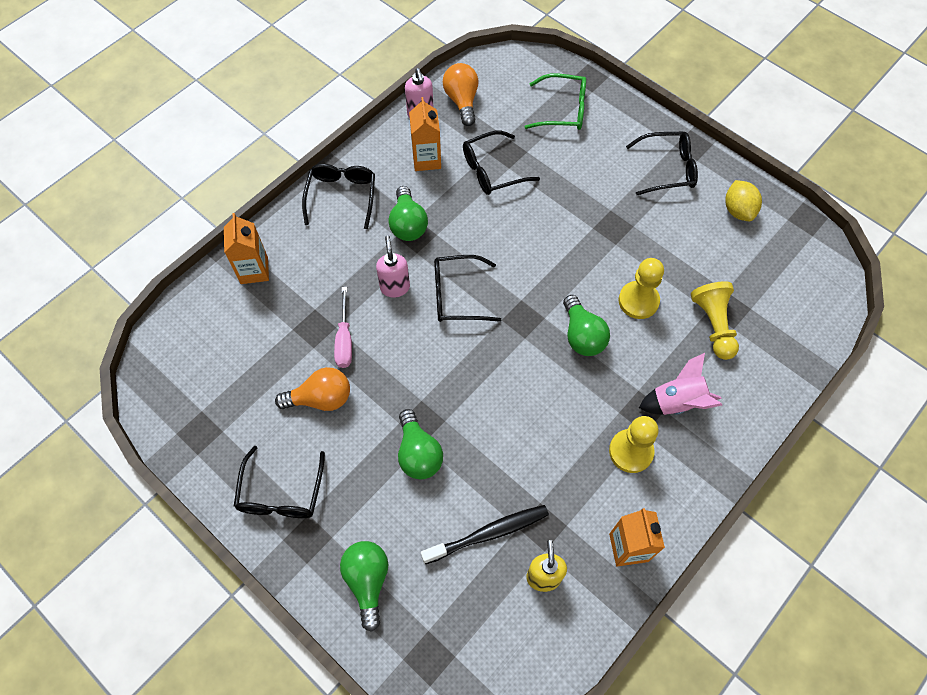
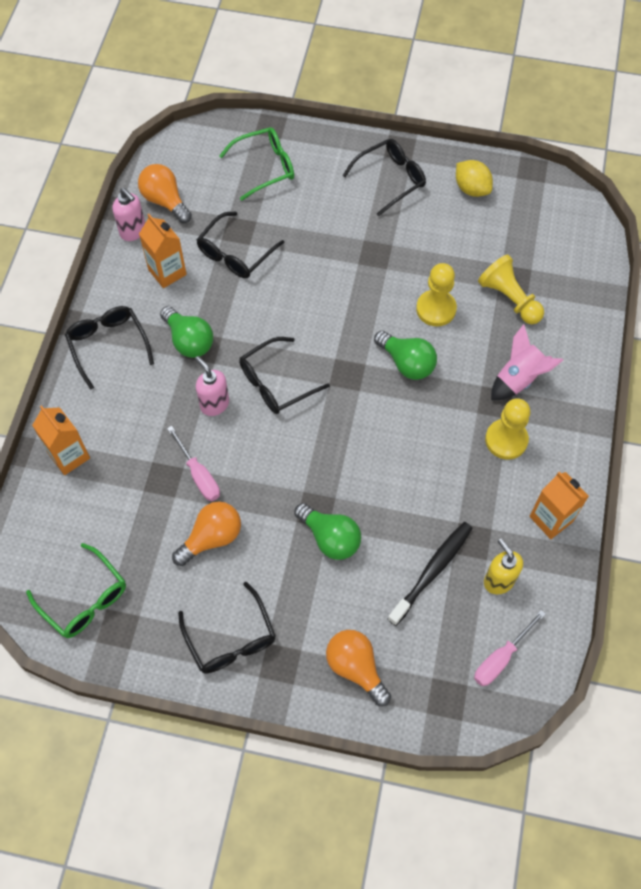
camera: 30 degrees left, 0 degrees up
green light bulb [340,541,388,632] -> orange light bulb [326,630,391,706]
none -> green glasses [26,543,126,638]
none -> pink screwdriver [474,610,545,686]

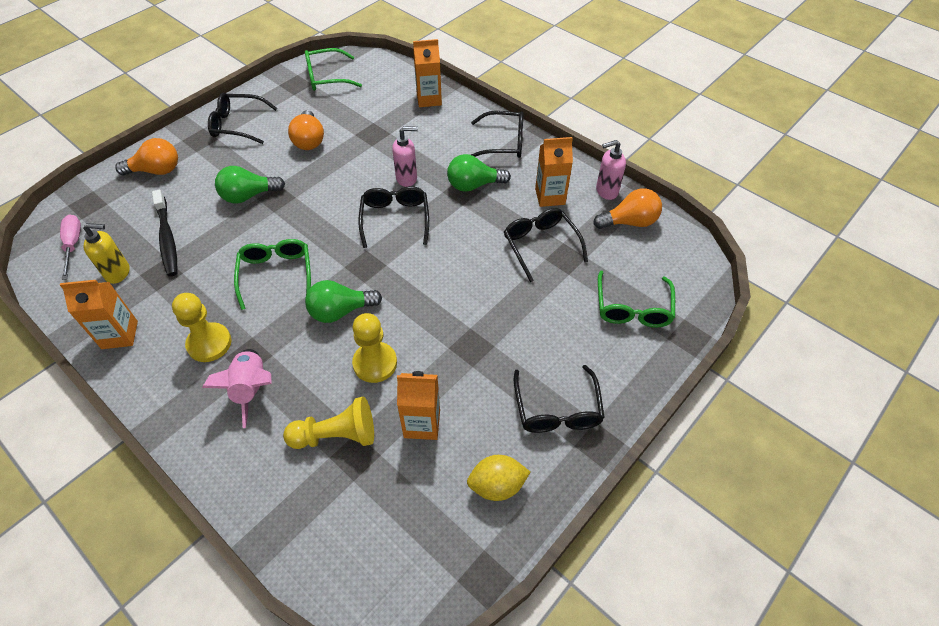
camera: 120 degrees right, 10 degrees down
pink screwdriver [167,426,220,501] -> none
none -> green glasses [234,239,311,310]
none -> orange carton [397,371,440,440]

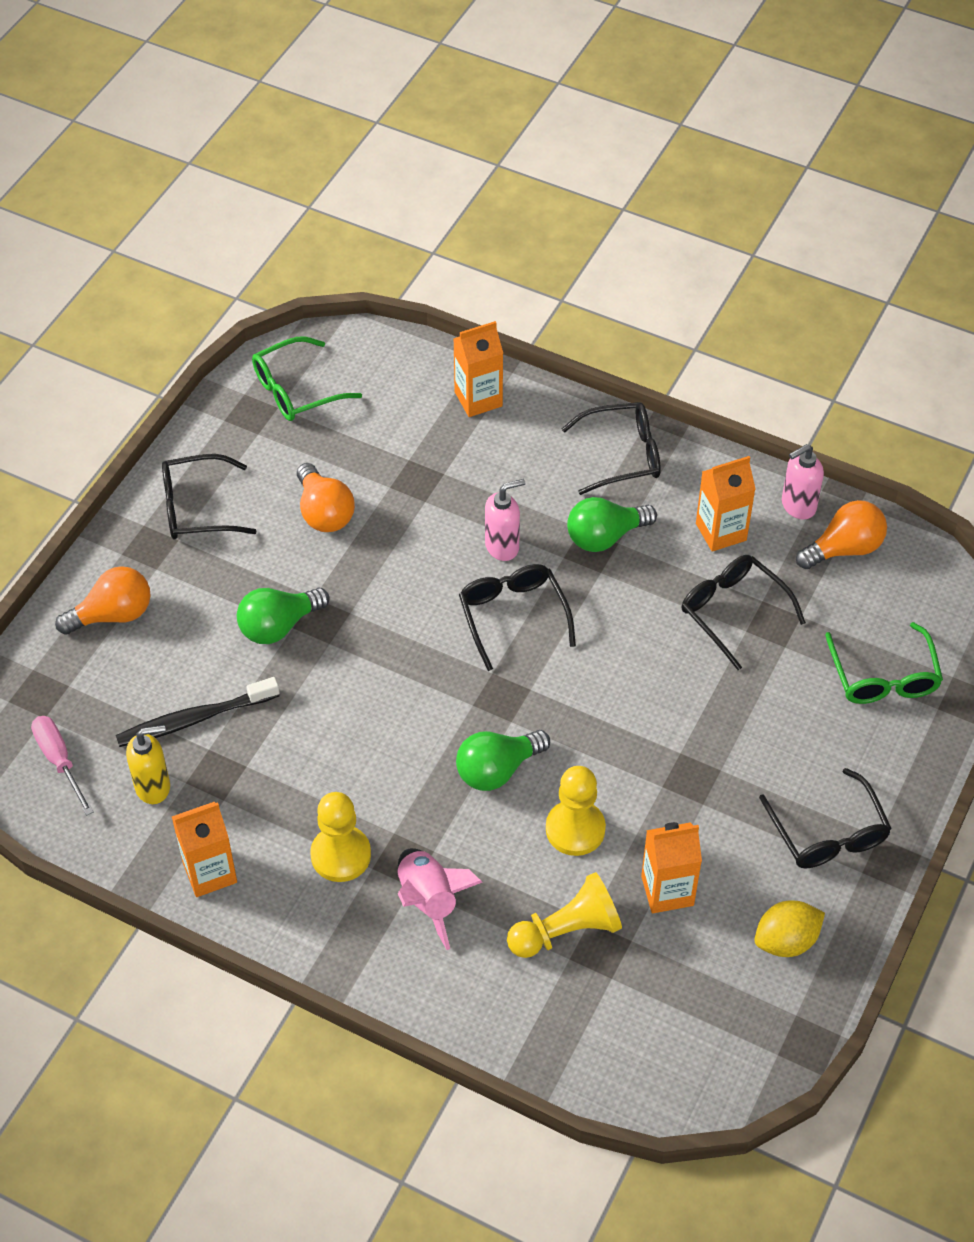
camera: 15 degrees left, 0 degrees up
black toothbrush [152,189,178,276] -> black toothbrush turned 105 degrees clockwise [116,677,280,747]
green glasses [234,239,311,310] -> none

